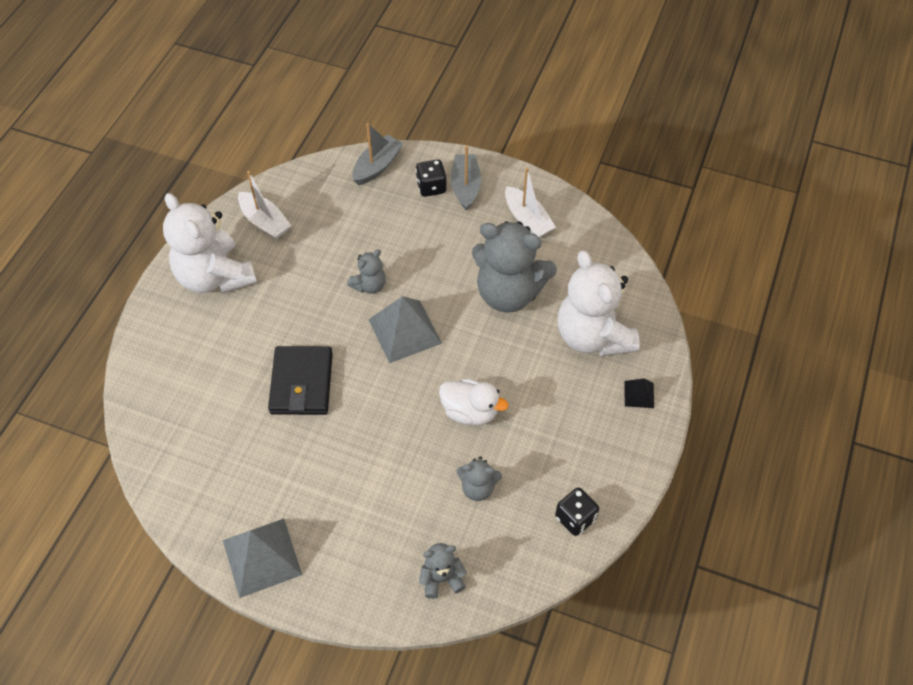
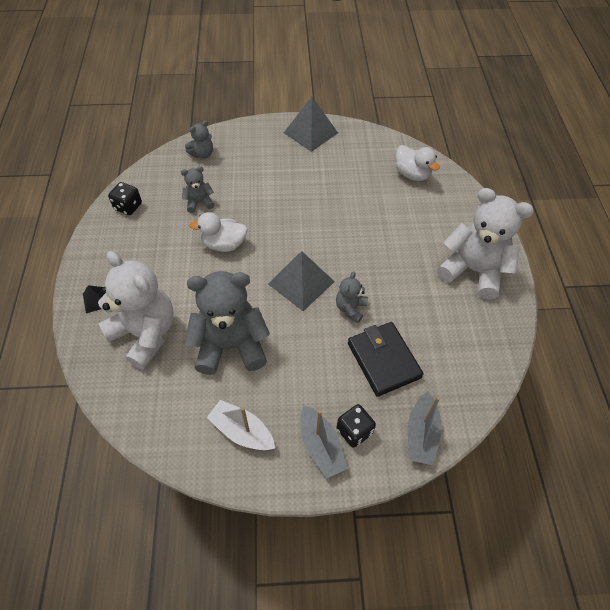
camera: 155 degrees right, 0 degrees up
white boat [238,171,291,239] -> none
black wallet [268,346,333,415] -> black wallet moved to [348,322,423,397]
none -> white duck [396,145,440,181]

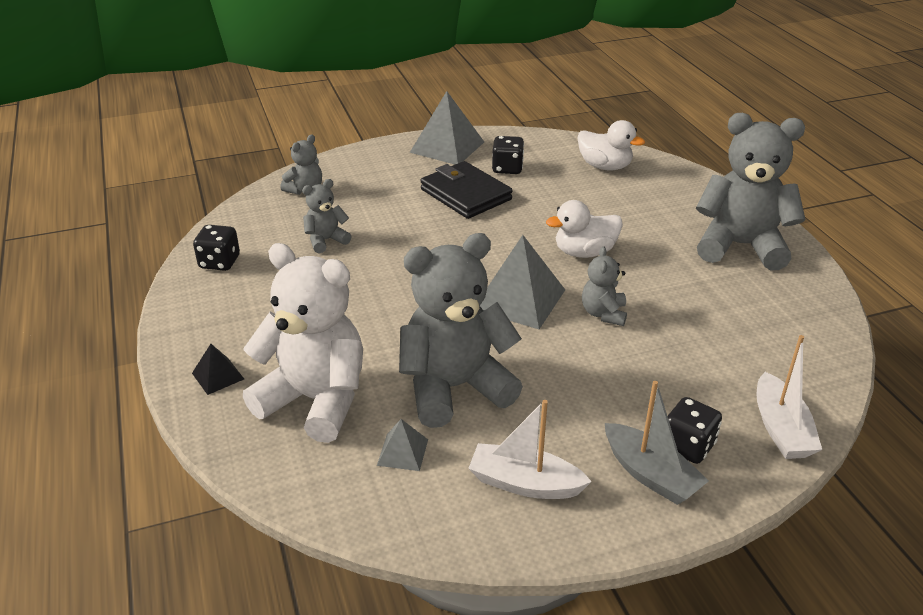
camera: 15 degrees left, 20 degrees down
white duck [189,212,248,252] -> white duck moved to [546,200,623,258]
black wallet [348,322,423,397] -> black wallet moved to [420,161,513,219]
grey boat [408,392,442,465] -> white boat [757,335,822,459]
white teddy bear [437,188,534,300] -> grey teddy bear [696,113,805,270]
none -> grey pyramid [377,419,428,471]
none -> black dice [492,136,524,174]

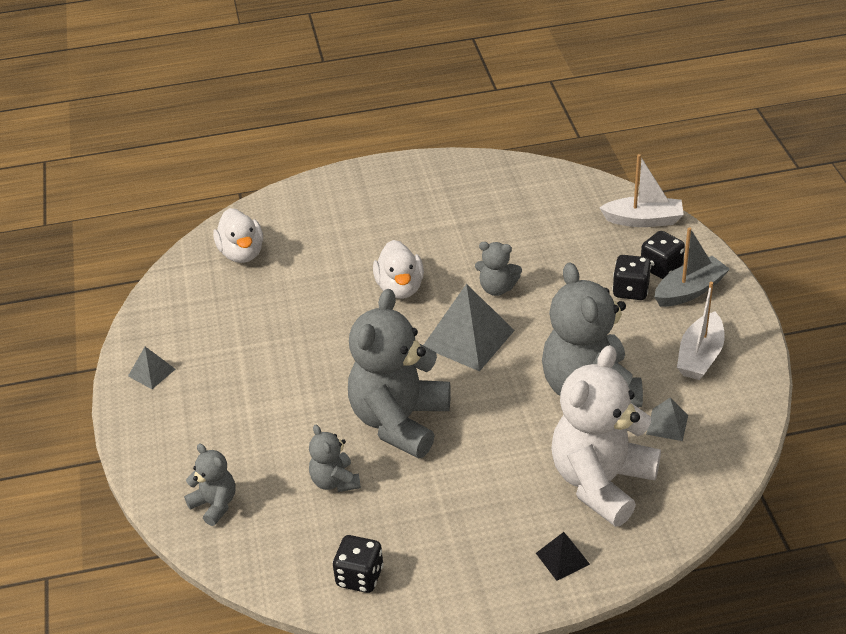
camera: 80 degrees left, 5 degrees up
grey pyramid [410,91,484,164] -> grey pyramid [128,347,175,389], size x0.50
black wallet [420,161,513,219] -> none
black dice [492,136,524,174] -> black dice moved to [612,255,651,300]
white duck [577,120,645,170] -> white duck turned 120 degrees clockwise [213,208,263,263]
grey teddy bear [696,113,805,270] -> grey teddy bear moved to [348,289,451,459]

